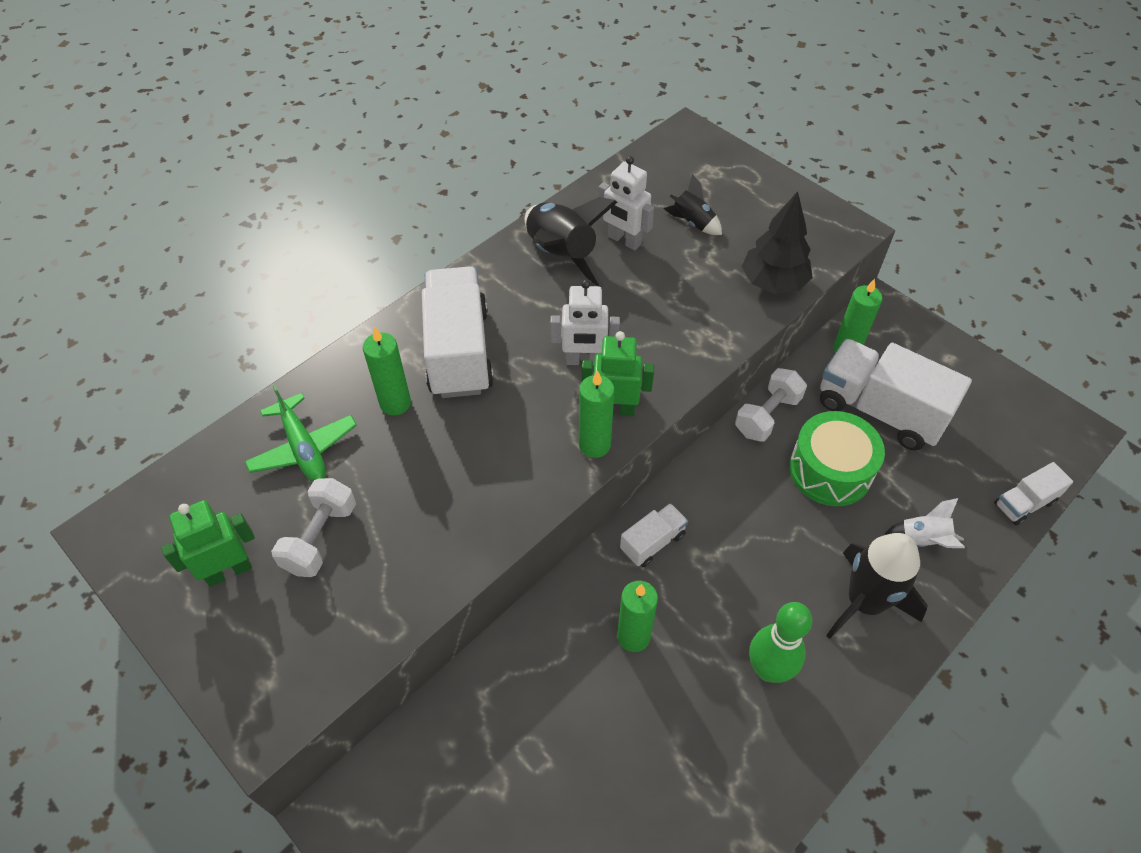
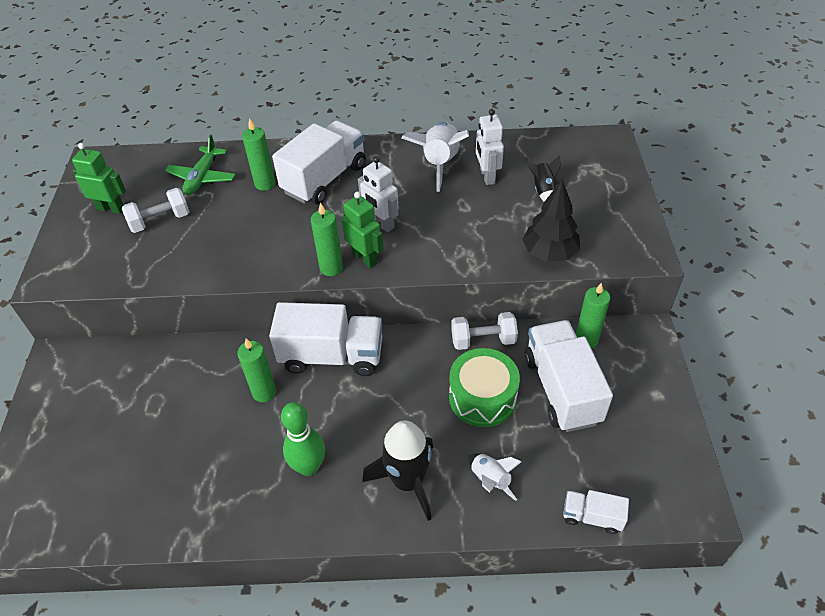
camera: 45 degrees right, 5 degrees down
black rocket [524,197,617,288] -> white rocket [401,122,469,192]
white truck [620,503,688,567] -> white truck [269,302,382,376], size x2.04

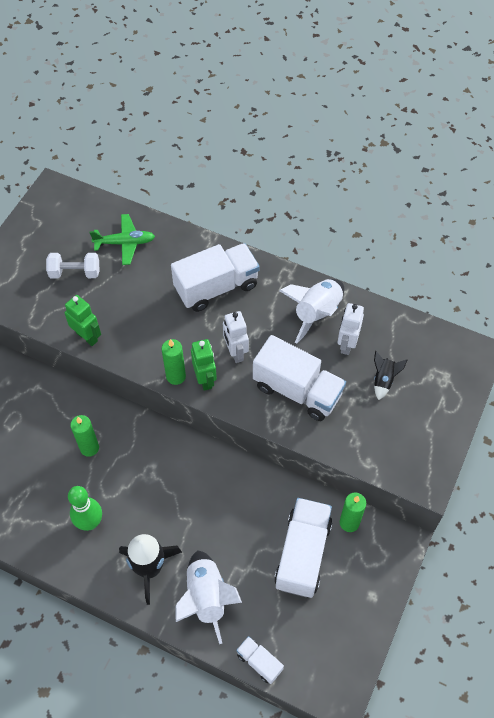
camera: 25 degrees right, 10 degrees up
green robot [72,143,126,214] -> green robot moved to [65,295,101,346]
green plane [165,134,236,195] -> green plane turned 135 degrees counterclockwise [90,214,155,265]
green candle [242,118,276,191] -> none
white truck [269,302,382,376] -> white truck moved to [253,335,346,421]
green drum [449,348,520,427] -> none
white dumbbell [451,312,518,350] -> none
white rocket [468,453,522,501] -> white rocket [175,551,242,644], size x1.84
black tree [522,179,580,262] -> none

